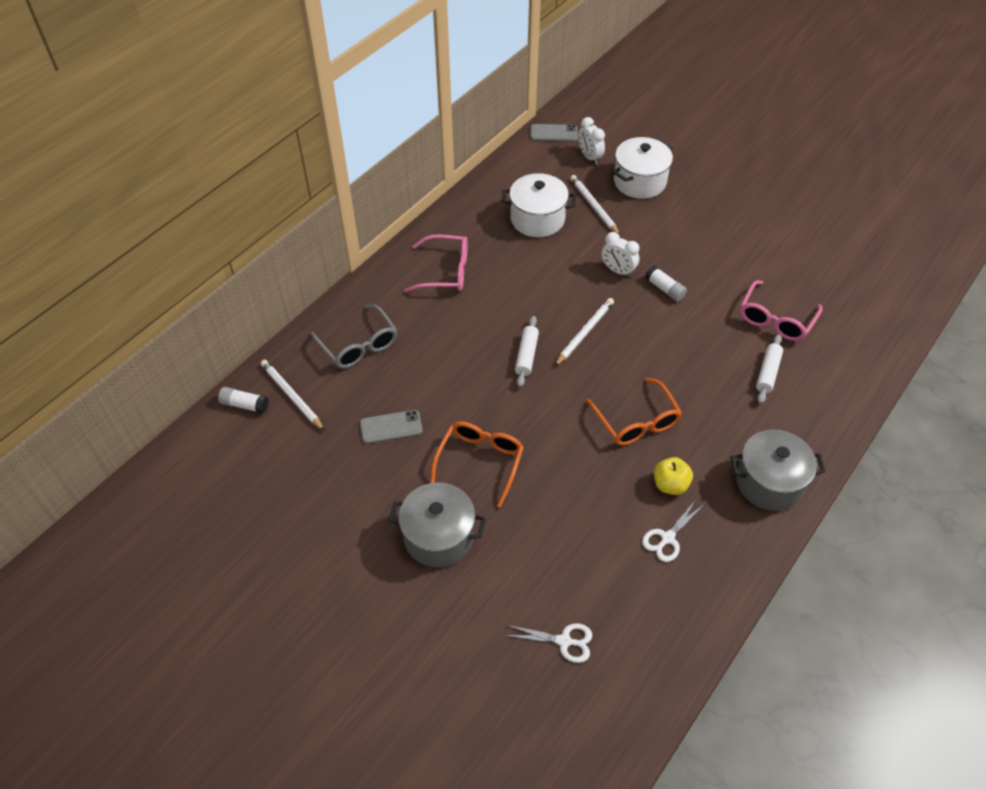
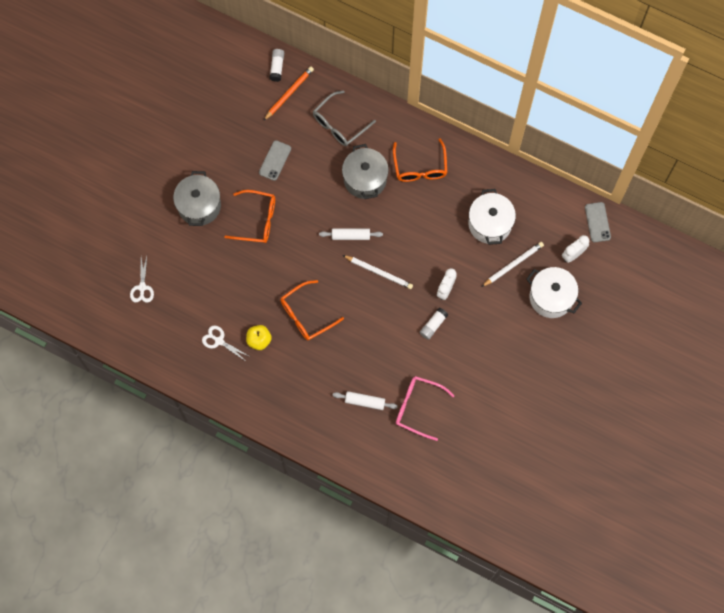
camera: 80 degrees right, 20 degrees up
white pencil [260,360,325,431] -> orange pencil [263,66,314,121]
grey phone [360,410,423,444] -> grey phone turned 45 degrees clockwise [259,140,291,181]
pink glasses [404,234,468,292] -> orange glasses [393,138,447,182]
grey pot [730,429,825,511] -> grey pot moved to [342,144,389,199]

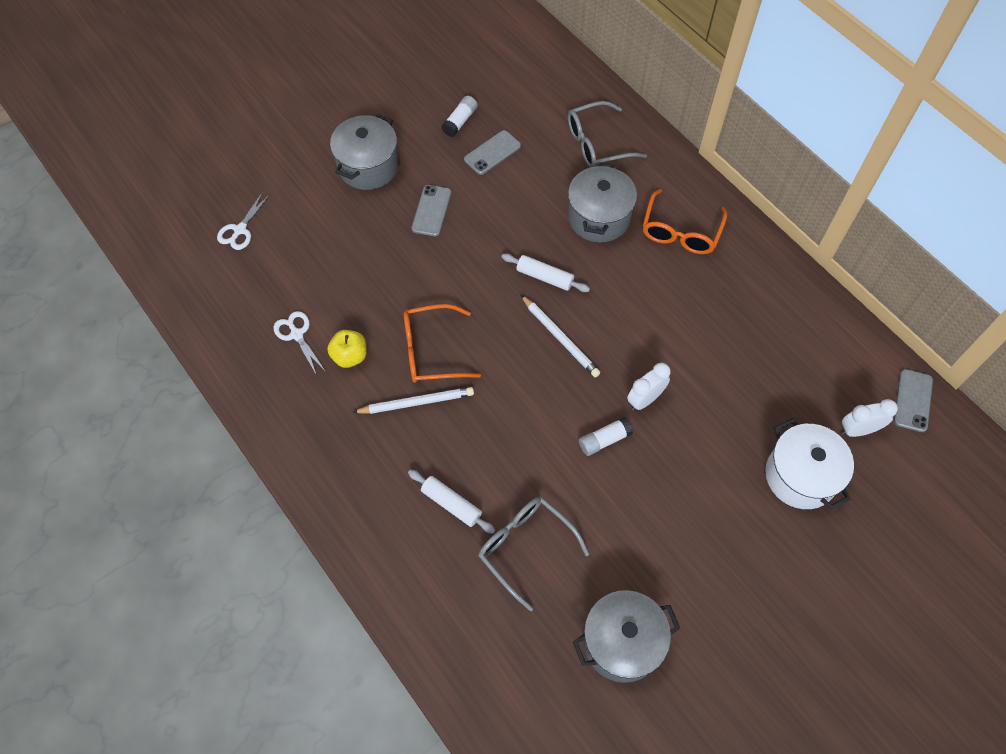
camera: 25 degrees right, 10 degrees down
orange glasses [224,190,275,243] -> grey phone [411,185,451,236]
orange pencil [263,66,314,121] -> none
white glue stick [270,49,284,82] -> white glue stick moved to [441,96,478,137]
pink glasses [396,376,454,441] -> grey glasses [479,497,589,611]
white pot [469,189,516,245] -> none
white pencil [482,242,544,287] -> white pencil moved to [352,387,474,414]
none -> grey pot [573,590,680,683]

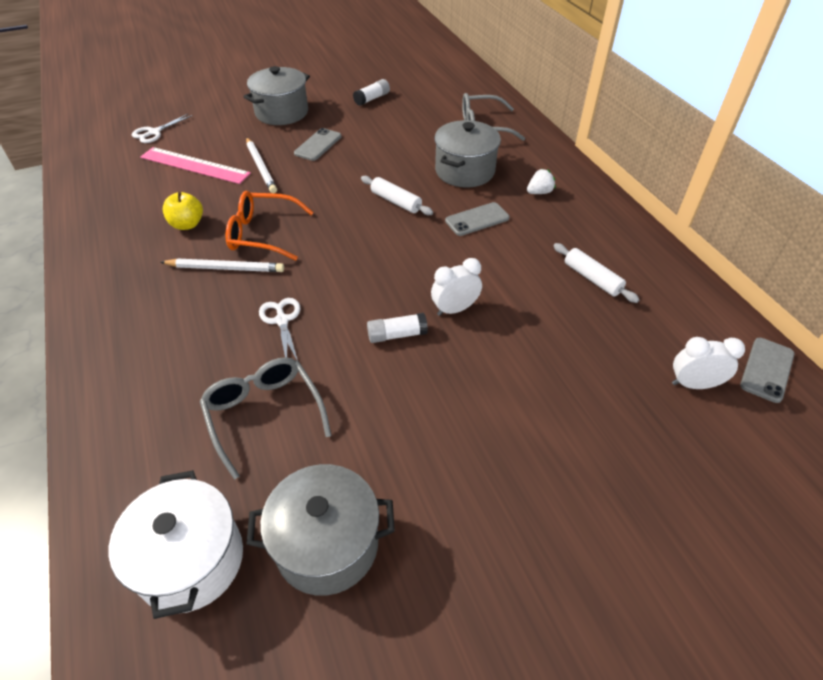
camera: 15 degrees right, 15 degrees down
white scissors [274,311,326,374] -> white scissors moved to [259,298,300,361]
white rolling pin [408,469,496,534] -> white rolling pin moved to [554,243,640,303]
grey phone [464,130,521,175] -> grey phone moved to [445,202,510,236]
white pencil [521,295,601,377] -> white pencil moved to [246,138,277,193]
orange glasses [643,189,727,254] -> white strawberry [527,169,555,194]
white pot [765,418,854,510] -> white pot moved to [109,470,243,619]
none -> pink ruler [140,147,251,184]

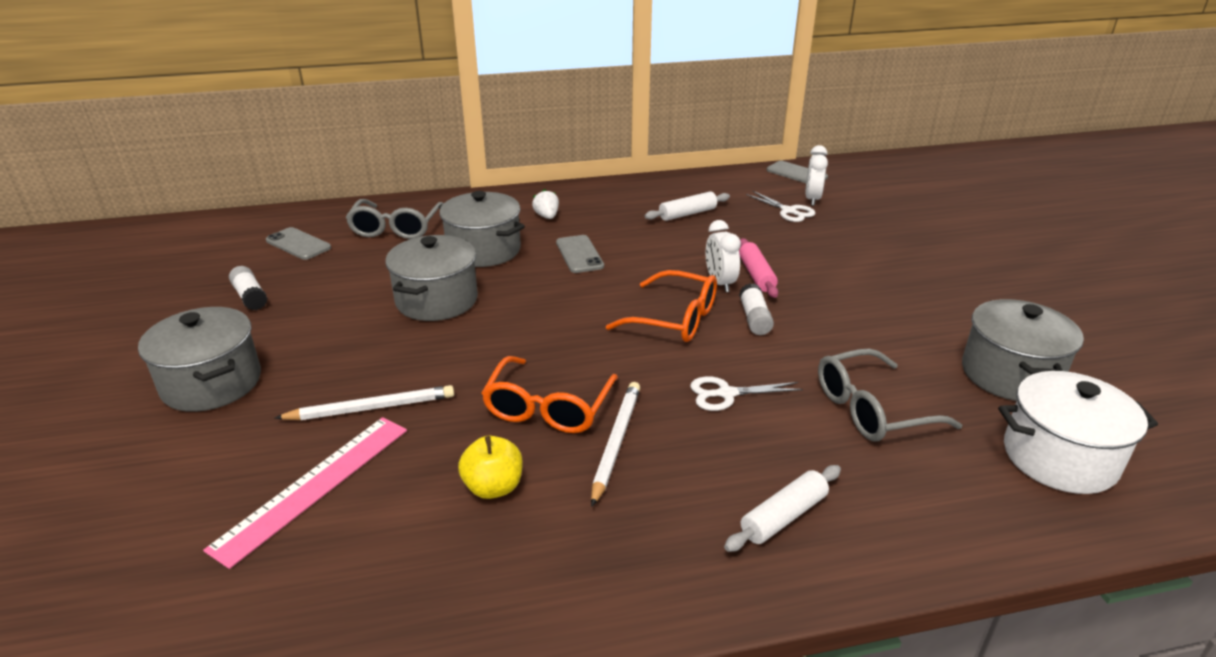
camera: 80 degrees left, 15 degrees down
white scissors [132,114,193,143] -> white scissors moved to [746,190,816,222]
grey phone [294,128,341,161] -> grey phone moved to [266,227,331,260]
white rolling pin [361,176,433,215] -> white rolling pin moved to [724,465,841,552]
none -> grey pot [385,235,478,321]
none -> orange glasses [606,270,717,342]
none -> pink rolling pin [739,238,778,298]

